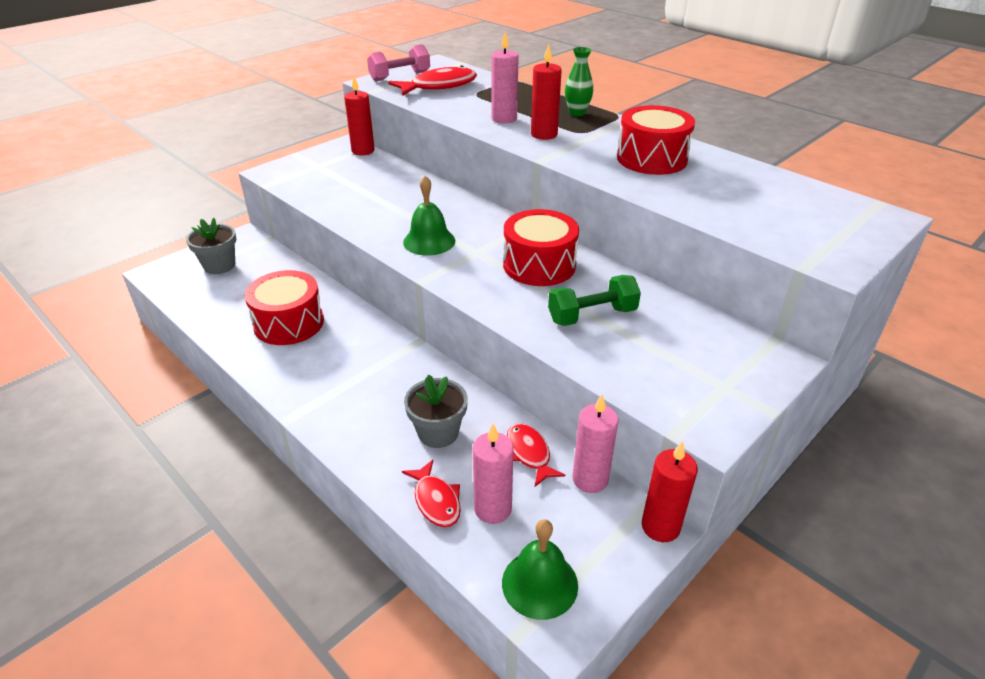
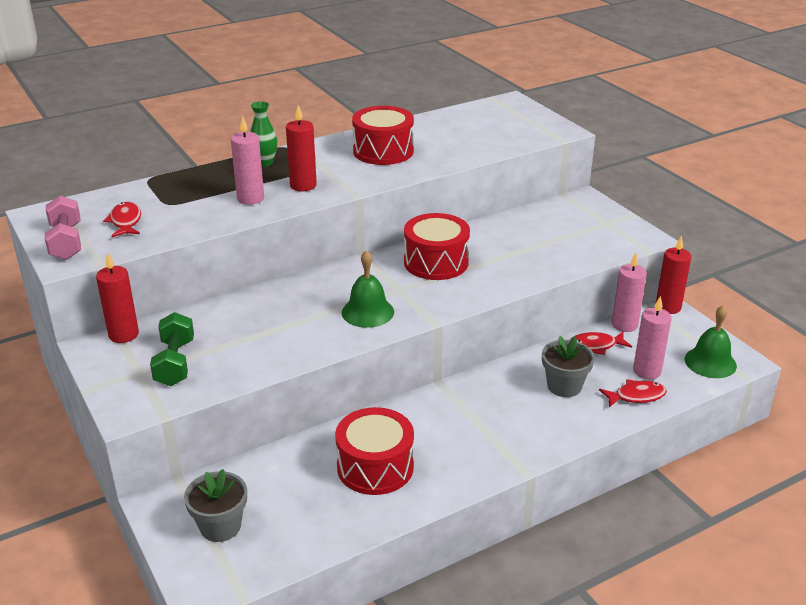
camera: 75 degrees left, 5 degrees down
red fish [388,65,477,96] -> red fish [103,202,141,237], size x0.60
green dumbbell [548,275,641,326] -> green dumbbell moved to [150,312,194,386]

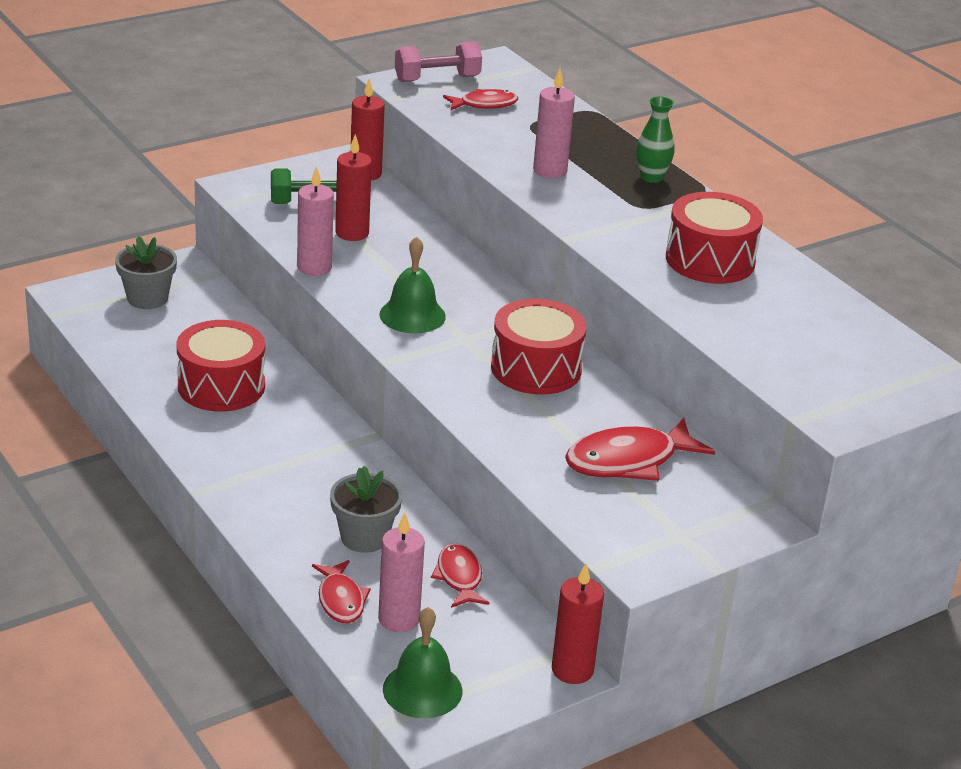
camera: 85 degrees right, 0 degrees up
red candle [286,105,317,191] -> red candle moved to [335,134,372,241]
pink candle [612,253,647,332] -> pink candle moved to [297,166,334,276]
none -> red fish [565,418,715,481]

